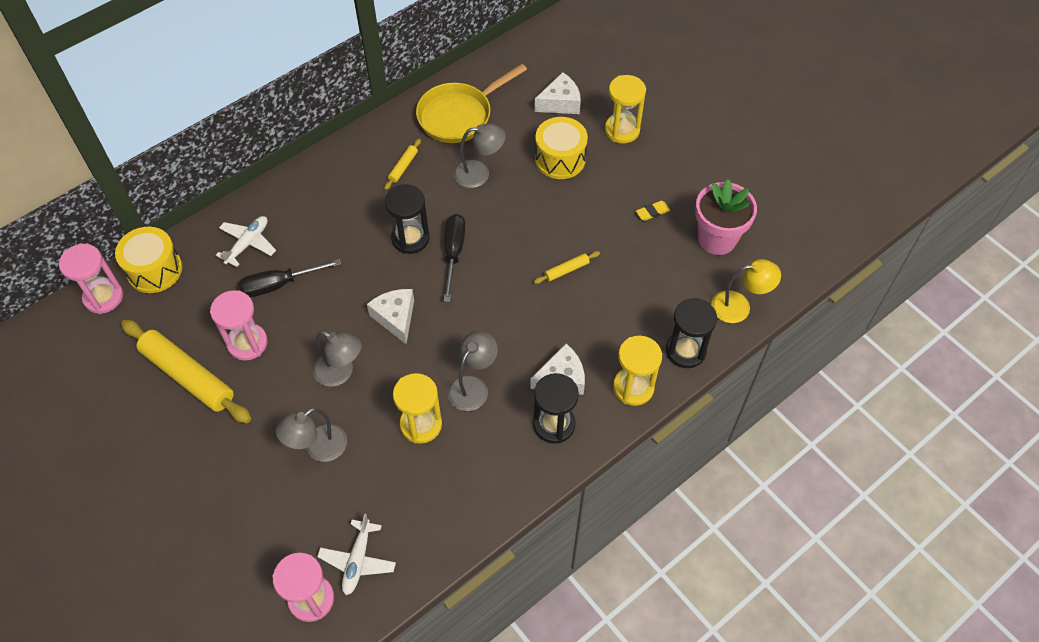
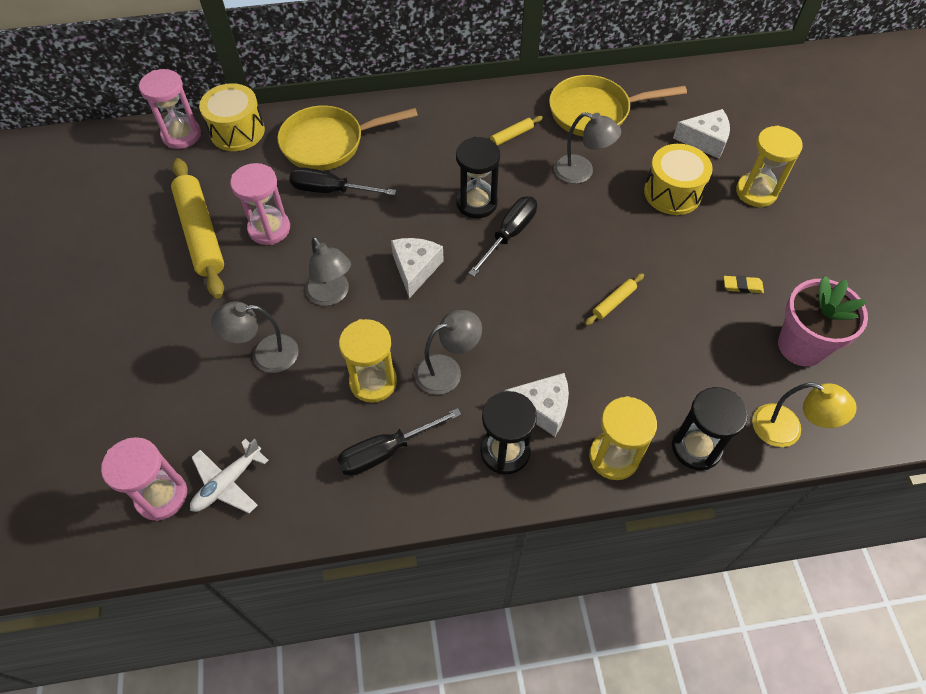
camera: 30 degrees right, 0 degrees up
white plane [216,216,276,267] -> yellow pan [277,106,418,171]
yellow rolling pin [534,251,600,284] -> yellow rolling pin turned 45 degrees counterclockwise [585,273,644,326]
none -> black screwdriver [337,408,462,476]

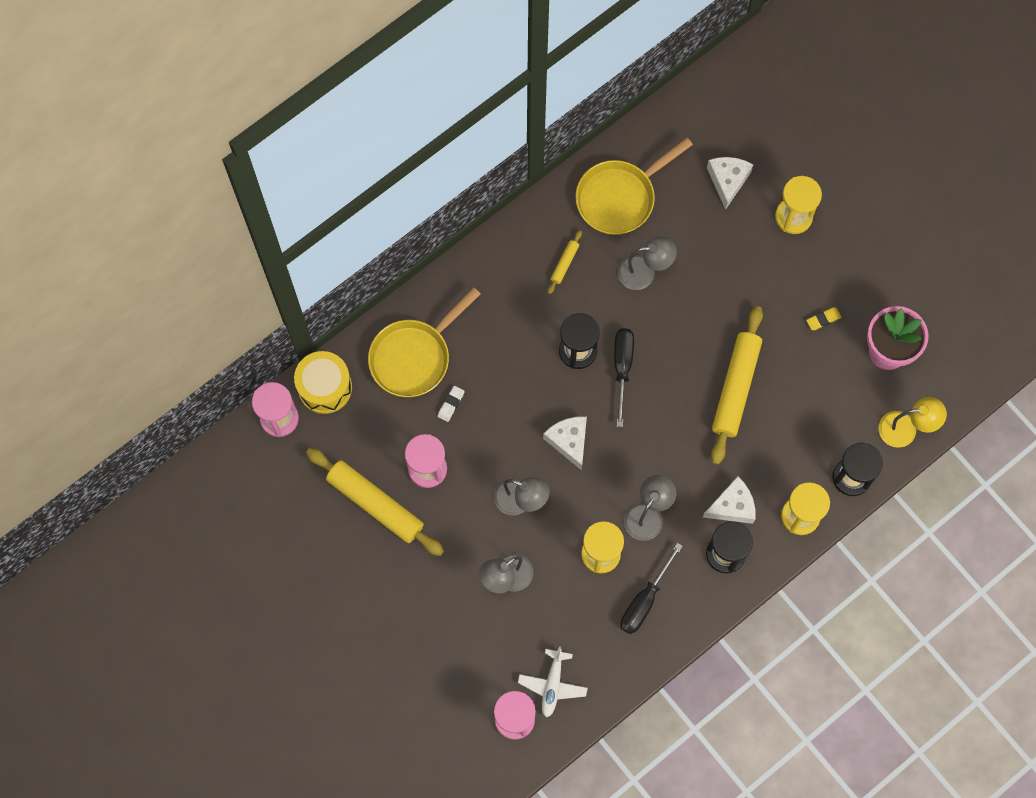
camera: 30 degrees left, 15 degrees up
black screwdriver [289,167,396,196] -> white eraser [438,386,465,422]
yellow rolling pin [585,273,644,326] -> yellow rolling pin [711,306,763,465], size x2.26
yellow drum [644,144,713,215] -> none
white cheese [673,109,730,159] -> white cheese turned 60 degrees counterclockwise [707,157,754,210]

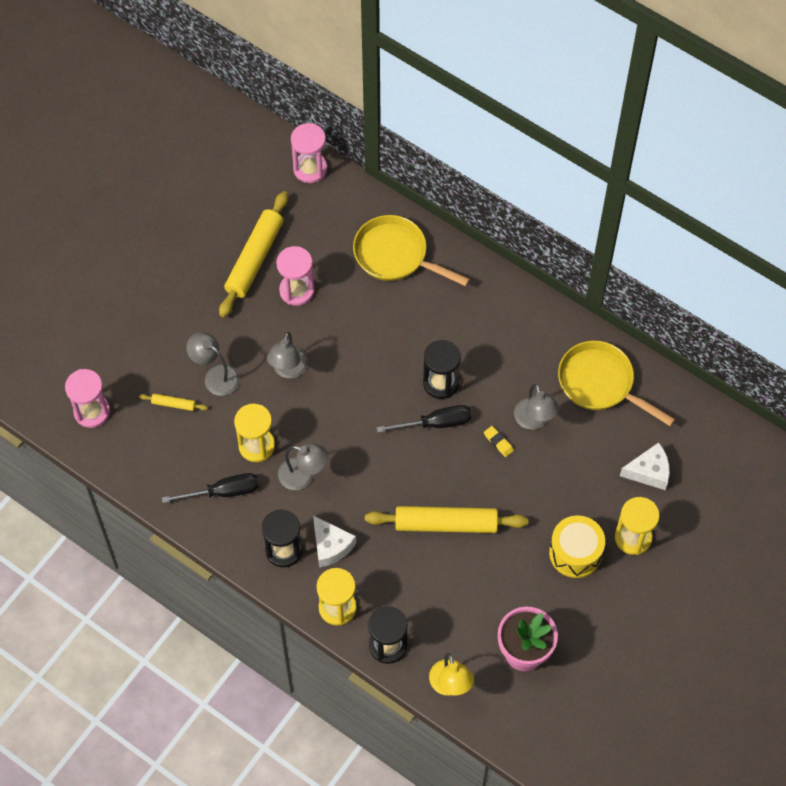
camera: 75 degrees right, 10 degrees down
yellow drum [294,351,352,414] -> yellow drum moved to [549,515,605,578]
white eraser [438,386,465,422] -> none
white plane [518,646,588,717] -> none
white cheese [543,417,587,471] -> none
yellow rolling pin [548,230,582,294] -> yellow rolling pin moved to [139,394,208,411]
black screwdriver [620,543,683,634] -> black screwdriver turned 150 degrees clockwise [162,473,259,503]
yellow eraser [806,307,842,330] -> yellow eraser moved to [484,426,514,457]

